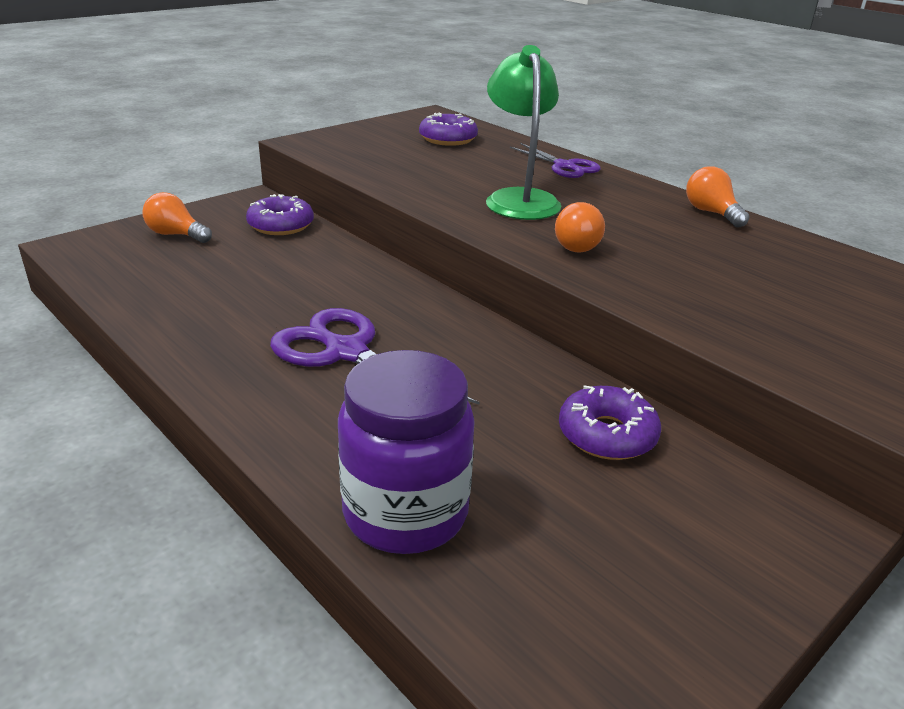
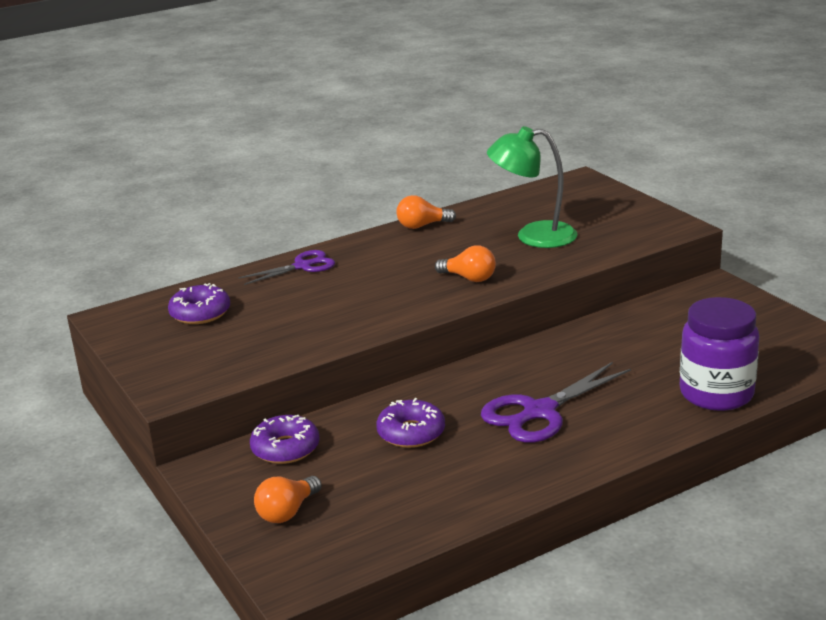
camera: 75 degrees left, 5 degrees down
green lamp [486,45,562,220] -> green lamp moved to [487,126,578,248]
purple donut [559,385,661,460] -> purple donut moved to [376,398,445,448]

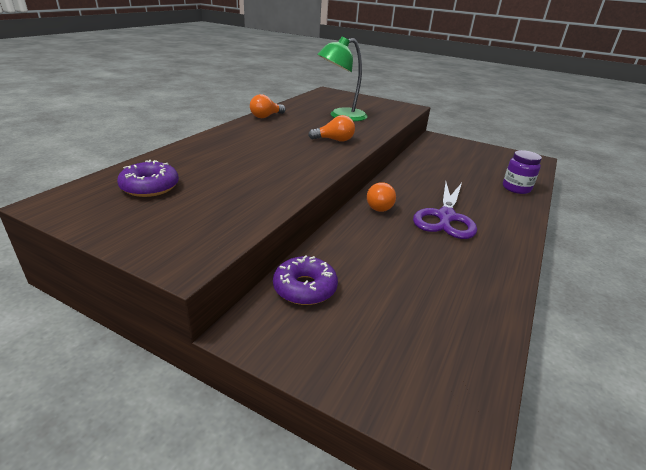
camera: 35 degrees left, 5 degrees up
purple scissors [239,250,335,285] -> none
orange light bulb [254,476,322,523] -> orange light bulb moved to [367,182,396,212]
purple donut [376,398,445,448] -> none
purple jar [680,297,759,411] -> purple jar [503,150,542,194], size x0.62

